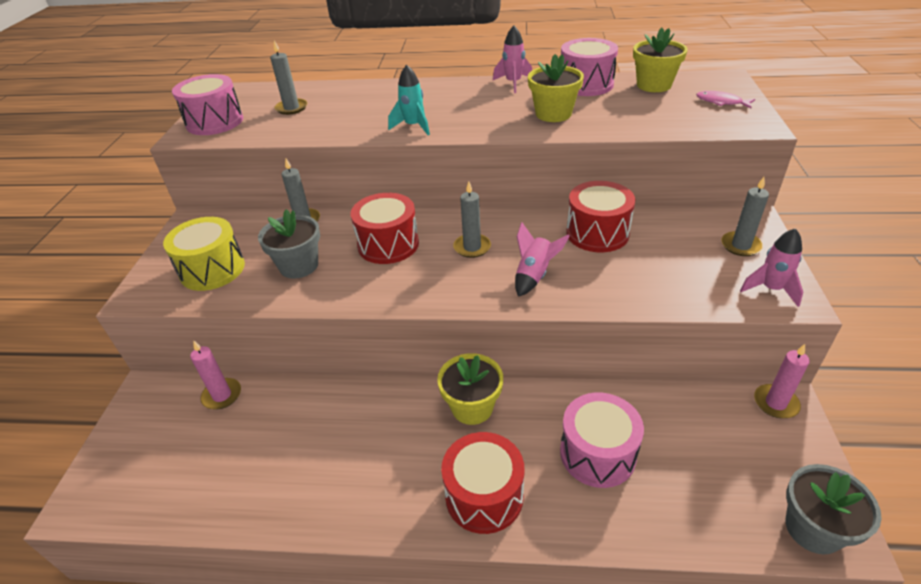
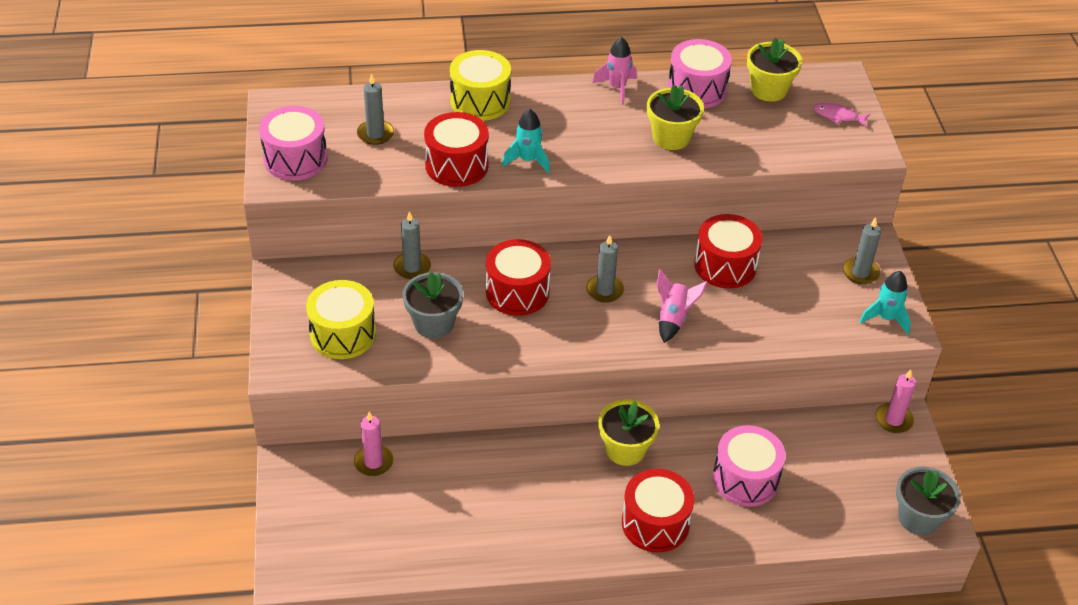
camera: 15 degrees left, 5 degrees up
pink rocket [740,228,803,307] -> turquoise rocket [859,271,911,335]
none -> red drum [424,112,489,187]
none -> yellow drum [450,50,511,121]

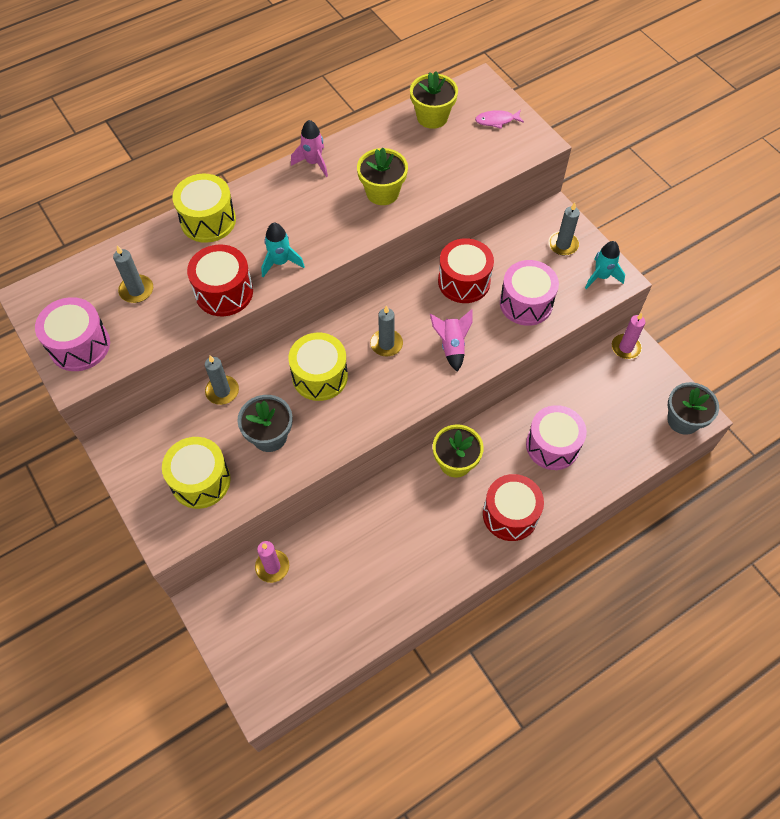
camera: 25 degrees left, 15 degrees up
red drum [486,239,551,316] -> yellow drum [288,333,348,401]
pink drum [668,39,732,108] -> pink drum moved to [500,260,559,326]

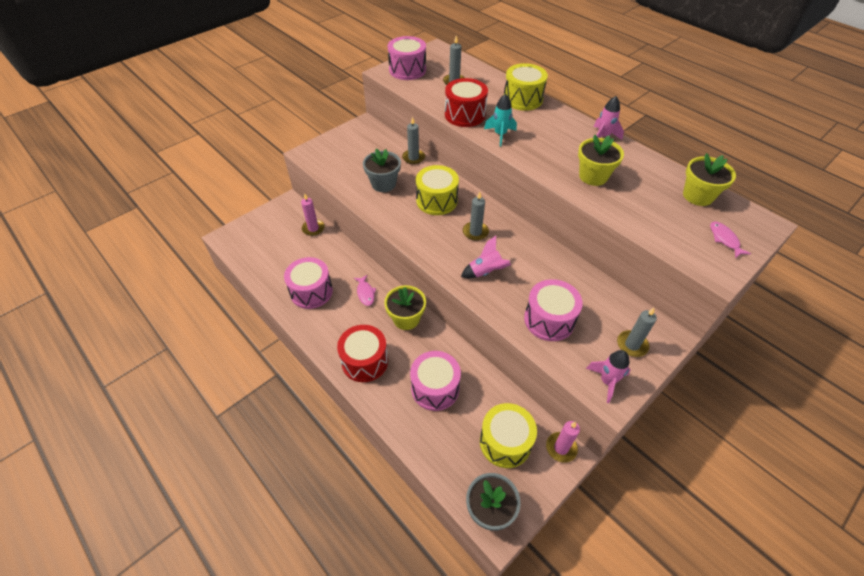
camera: 80 degrees right, 10 degrees down
yellow drum [162,437,231,509] -> yellow drum moved to [480,403,537,468]
red drum [438,238,494,303] -> none
turquoise rocket [585,241,625,289] -> pink rocket [586,350,631,403]
none -> pink drum [284,257,333,309]
none -> pink fish [354,275,376,306]

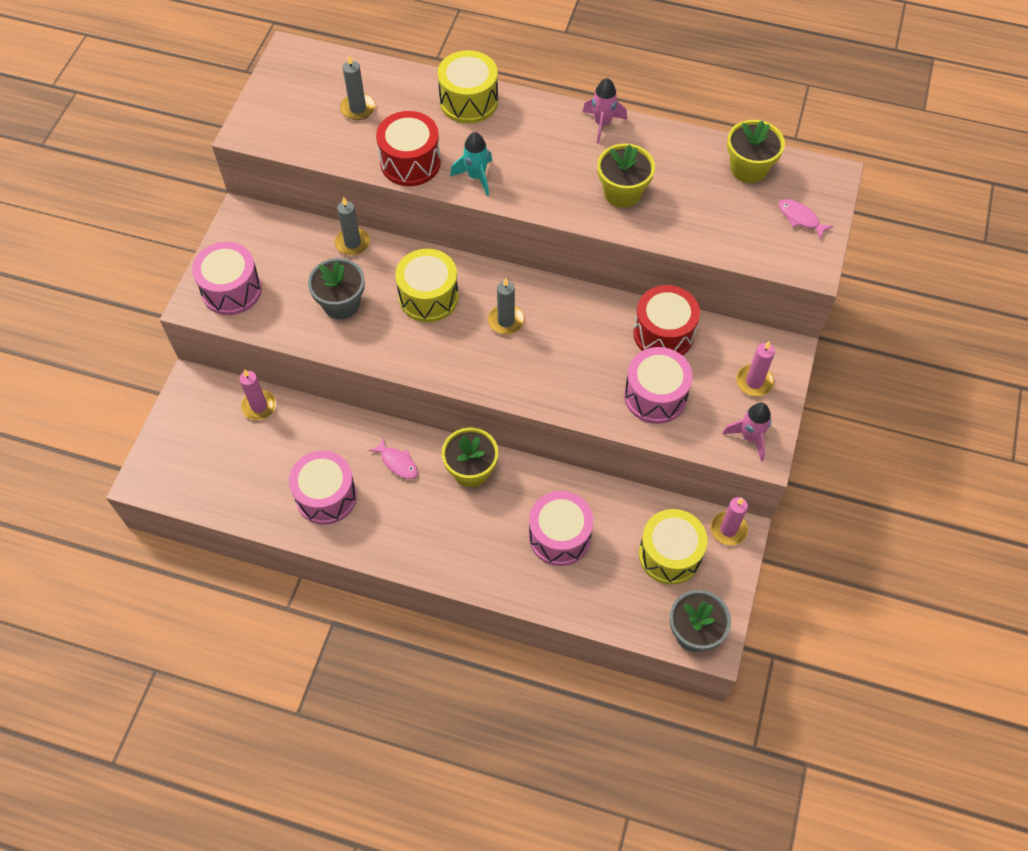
camera: 30 degrees left, 10 degrees up
red drum [337,325,388,382] -> red drum moved to [633,285,700,355]
pink drum [388,36,426,80] -> pink drum moved to [192,242,262,315]
pink rocket [461,236,511,278] -> none
grey candle [617,308,657,357] -> pink candle [736,341,775,396]

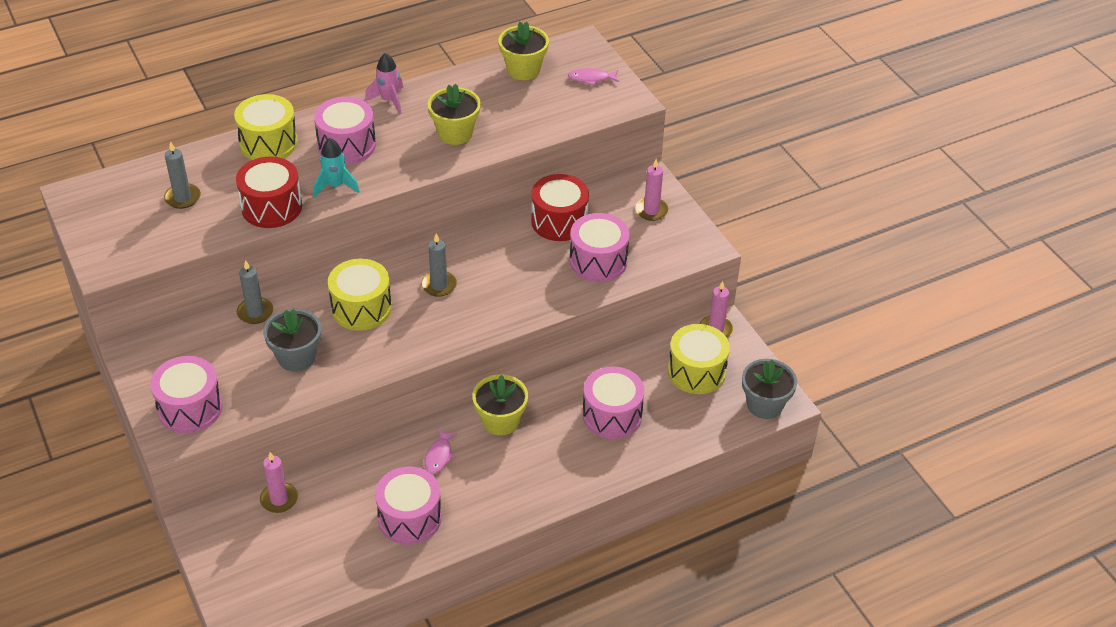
camera: 45 degrees left, 15 degrees down
pink fish [369,438,418,479] -> pink fish turned 105 degrees clockwise [424,429,457,474]
pink rocket [722,403,772,461] -> none
none -> pink drum [314,97,376,165]

